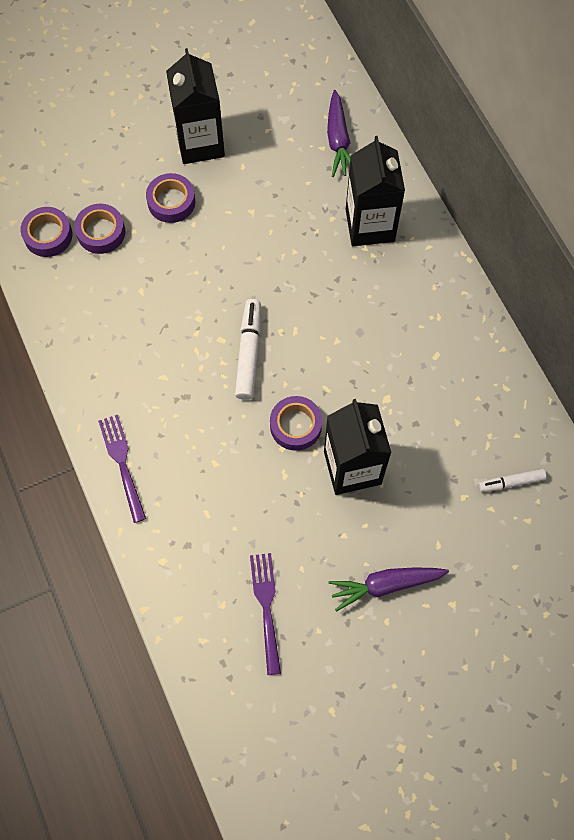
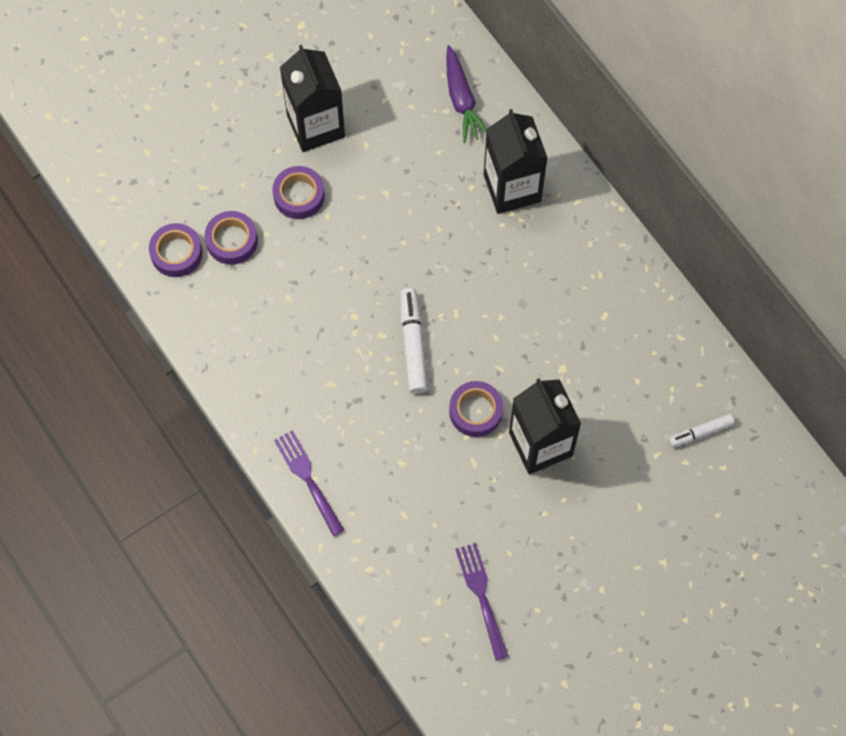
camera: 10 degrees left, 0 degrees up
purple carrot [328,567,449,612] -> none

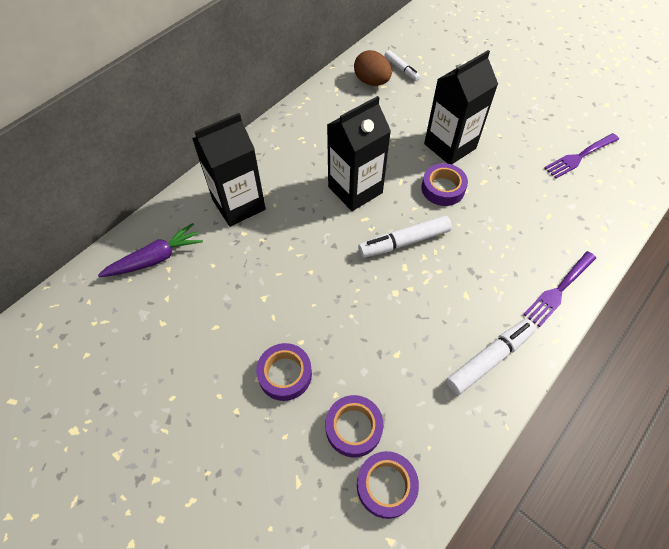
camera: 105 degrees left, 10 degrees down
black carton [280,45,345,152] -> black carton moved to [327,96,391,211]
none -> brown egg [354,50,392,86]
none -> white marker [446,319,536,395]

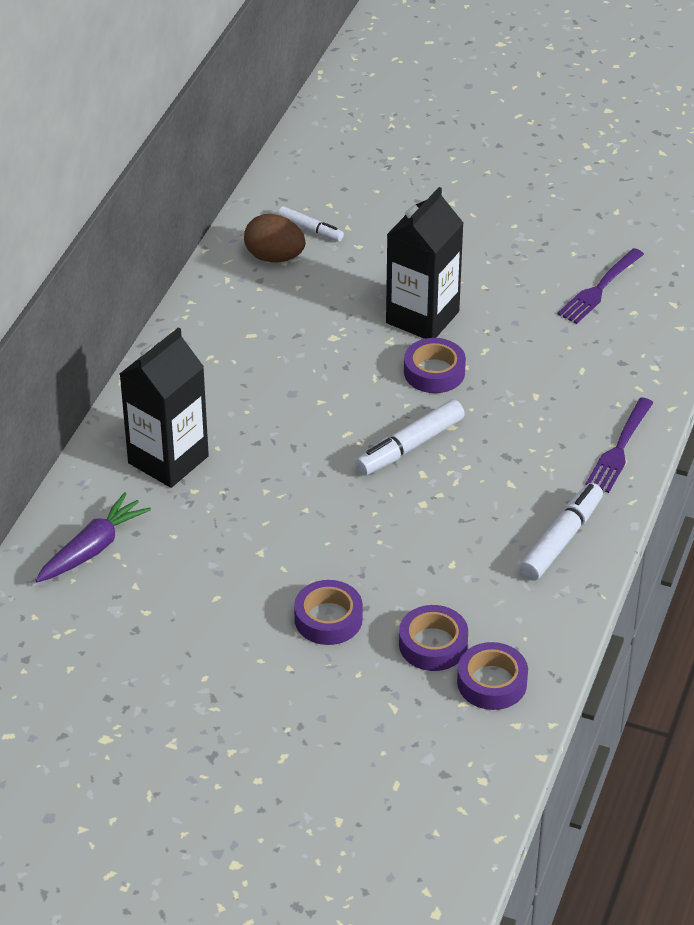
camera: 20 degrees left, 15 degrees down
black carton [327,96,391,211] -> none

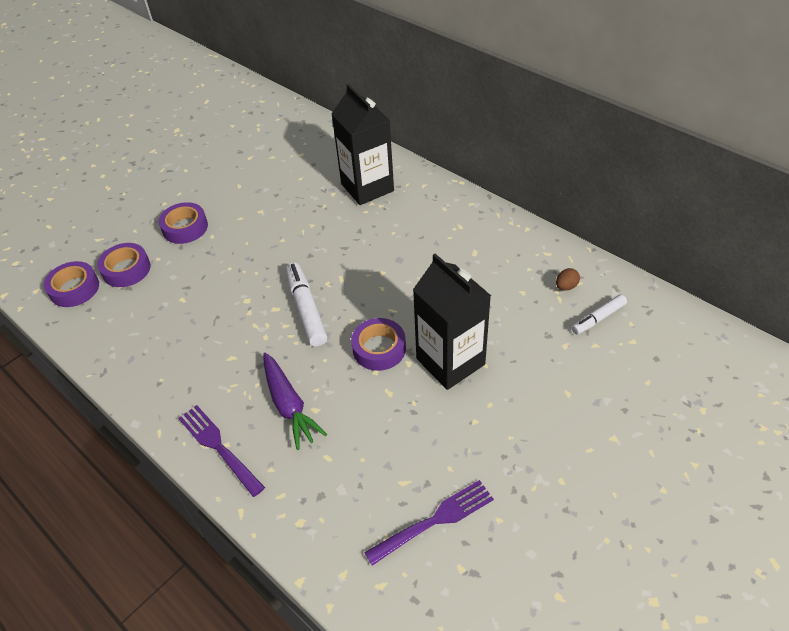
camera: 115 degrees right, 5 degrees up
purple carrot [35,492,151,583] -> purple carrot moved to [263,353,327,450]
brown egg [244,214,305,262] -> brown egg [556,268,580,291], size x0.50
white marker [519,483,603,581] -> none
purple fork [557,248,644,324] -> purple fork turned 90 degrees clockwise [364,480,494,565]

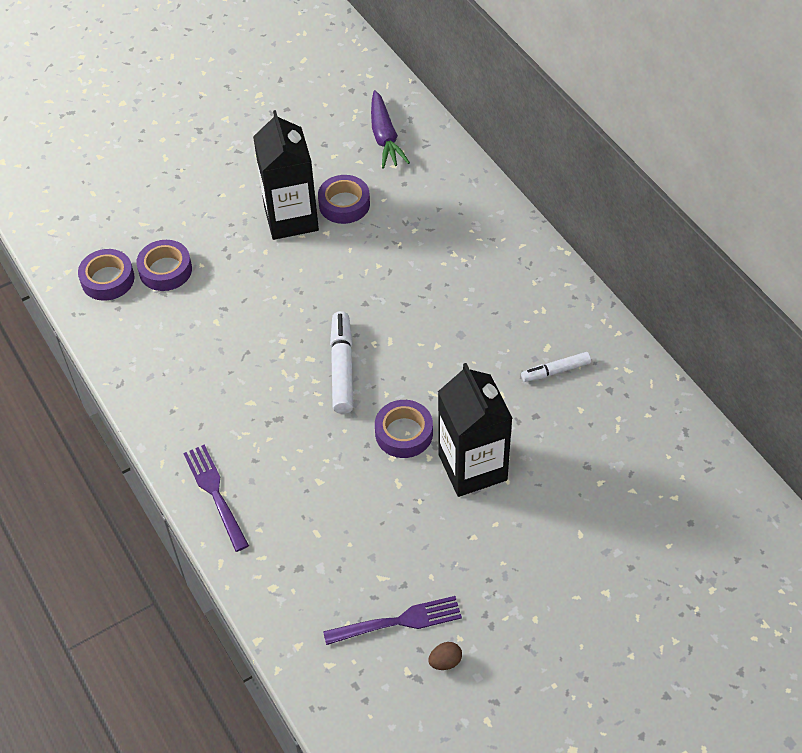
camera: 15 degrees right, 5 degrees up
purple tape [158,202,208,244] -> purple tape moved to [318,175,370,224]
purple carrot [263,353,327,450] -> purple carrot moved to [371,90,410,169]
black carton [331,84,394,205] -> black carton moved to [253,110,319,240]
brown egg [556,268,580,291] -> brown egg moved to [428,642,462,670]
white marker [572,294,627,335] -> white marker moved to [521,352,591,382]

